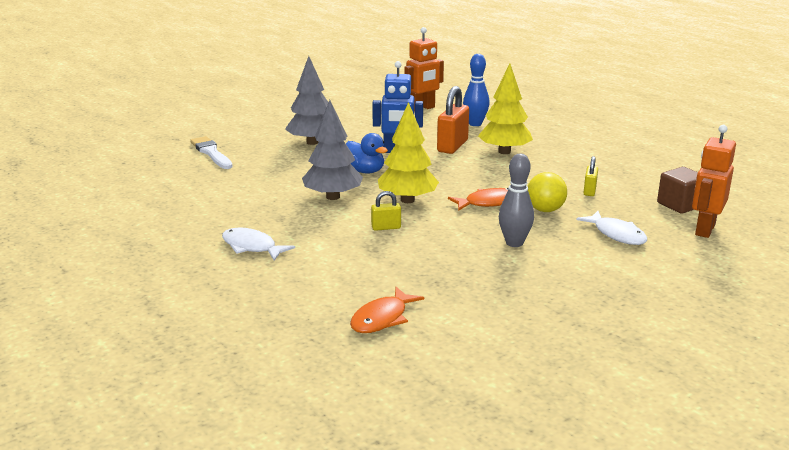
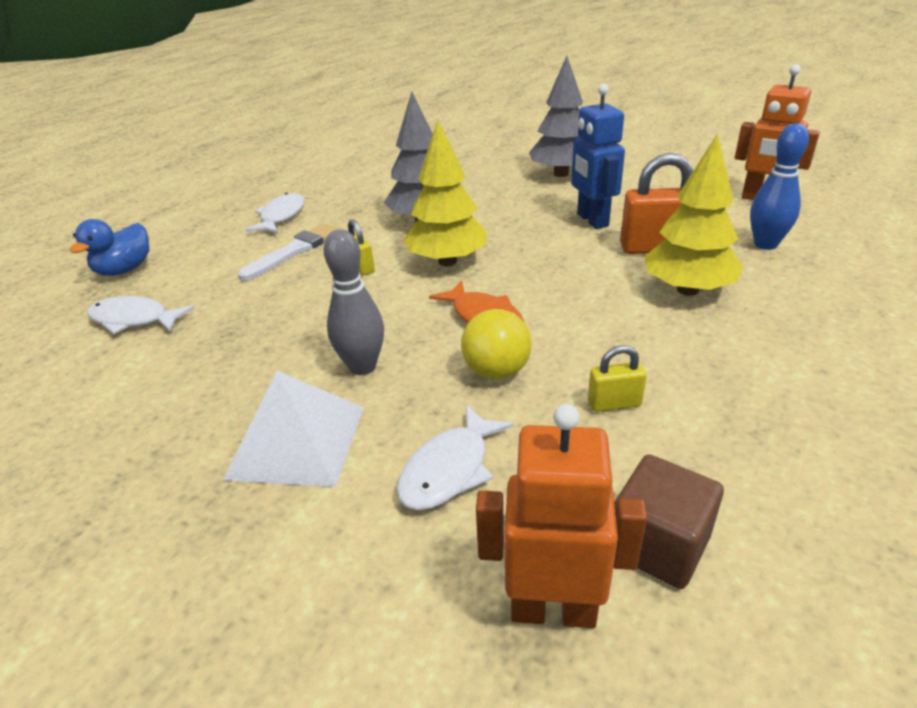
camera: 70 degrees right, 10 degrees up
white brush [190,136,233,169] -> white brush moved to [238,223,339,281]
blue duck [346,133,388,174] -> blue duck moved to [69,219,149,276]
orange fish [350,287,424,333] -> white fish [87,296,195,334]
none -> white pyramid [223,371,364,487]

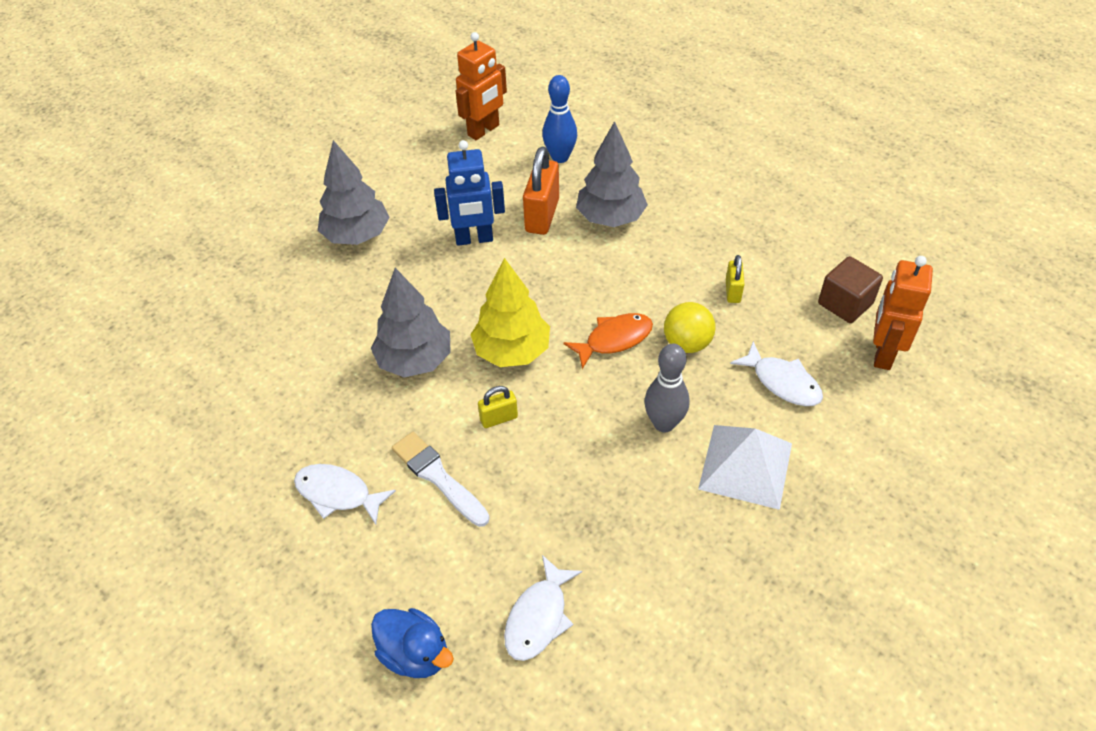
camera: 80 degrees left, 15 degrees up
yellow tree [645,134,743,296] -> grey tree [576,121,648,227]

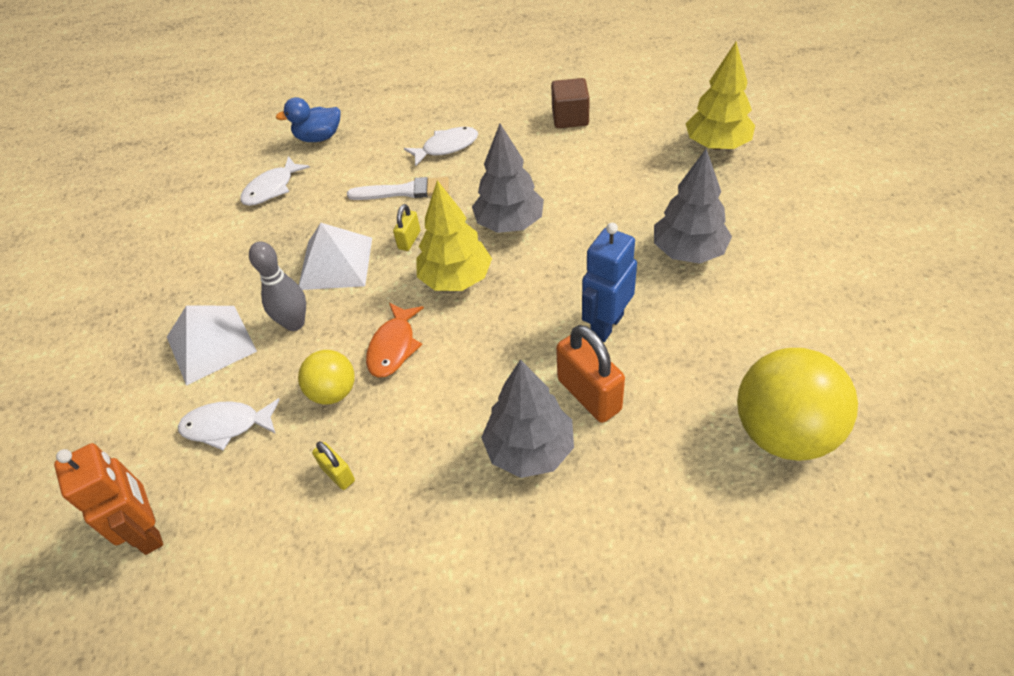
camera: 135 degrees right, 0 degrees up
orange robot [456,32,507,140] -> yellow ball [737,348,858,461]
white fish [504,555,582,661] -> white fish turned 120 degrees counterclockwise [240,156,310,206]
blue bowling pin [542,75,577,163] -> none
brown cube [818,256,883,323] -> brown cube moved to [551,78,590,128]
none -> white pyramid [299,223,372,290]
none -> yellow tree [686,42,755,150]

